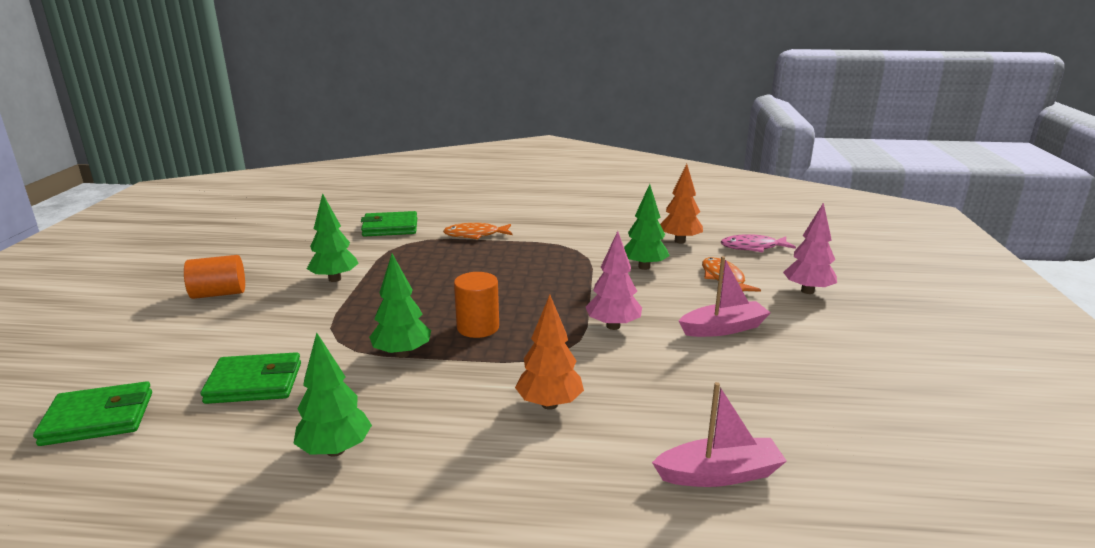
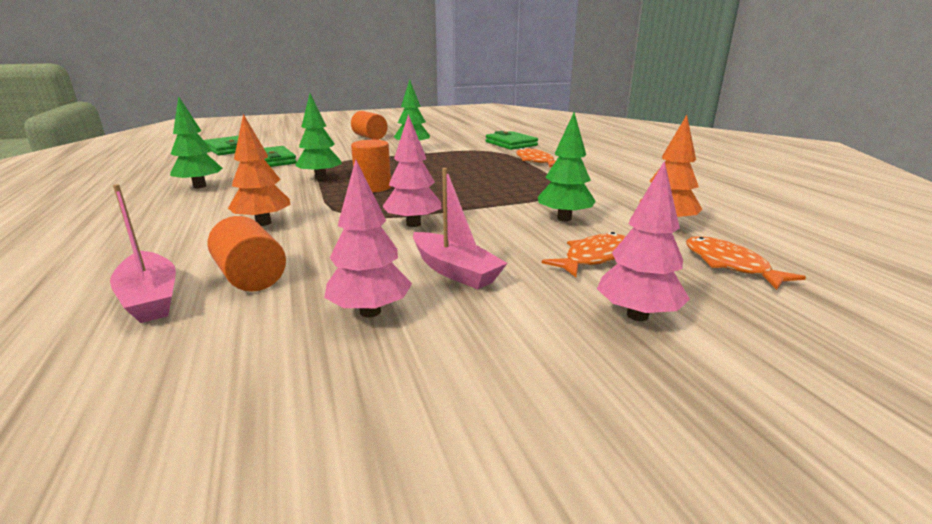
camera: 65 degrees right, 0 degrees up
pink fish [721,234,796,253] -> orange fish [686,236,806,290]
none -> orange cylinder [208,216,286,292]
none -> pink tree [324,159,412,317]

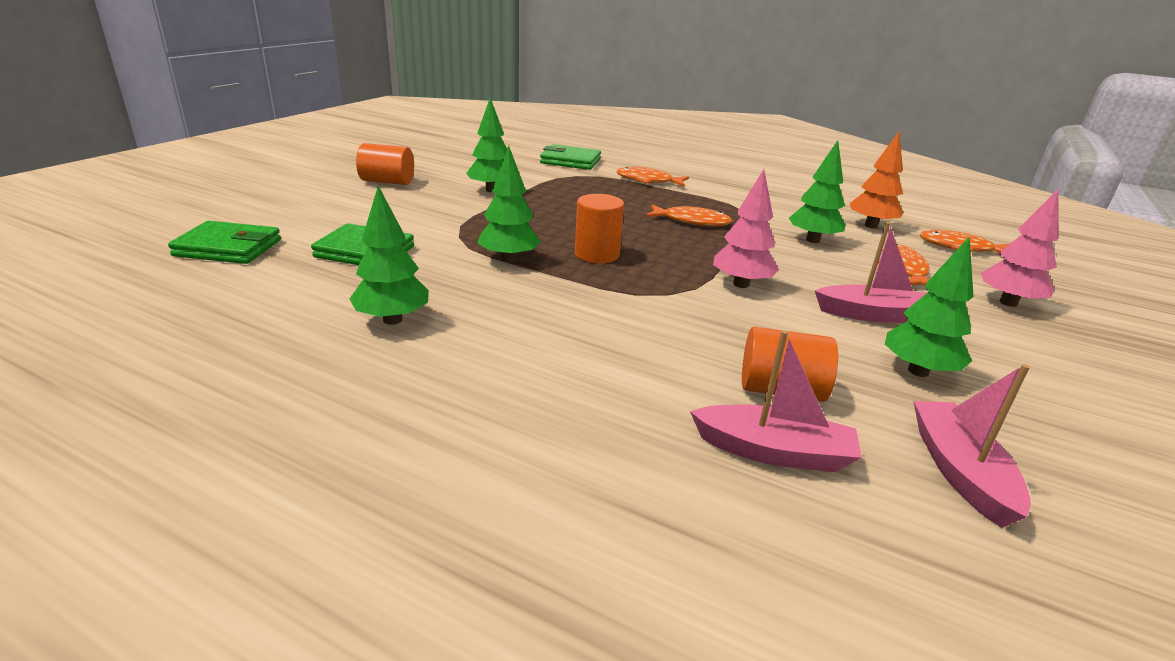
camera: 45 degrees left, 5 degrees up
orange tree [228,114,291,226] -> none
pink tree [324,159,412,317] -> green tree [885,236,974,377]
none -> orange fish [646,204,732,226]
none -> pink boat [913,364,1031,528]

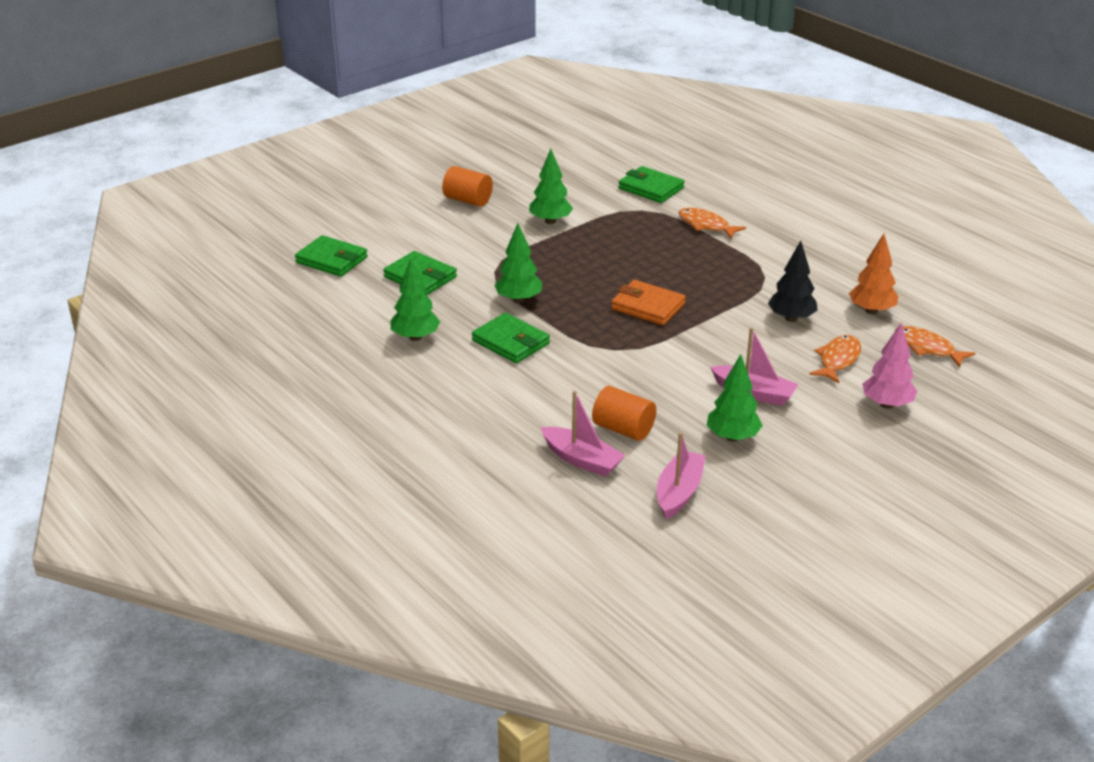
camera: 25 degrees right, 5 degrees up
orange cylinder [575,194,624,264] -> none
orange fish [646,204,732,226] -> none
pink tree [713,169,779,288] -> none
green tree [789,140,845,243] -> black tree [768,241,818,322]
none -> green wallet [472,313,550,363]
none -> orange wallet [611,280,686,325]

